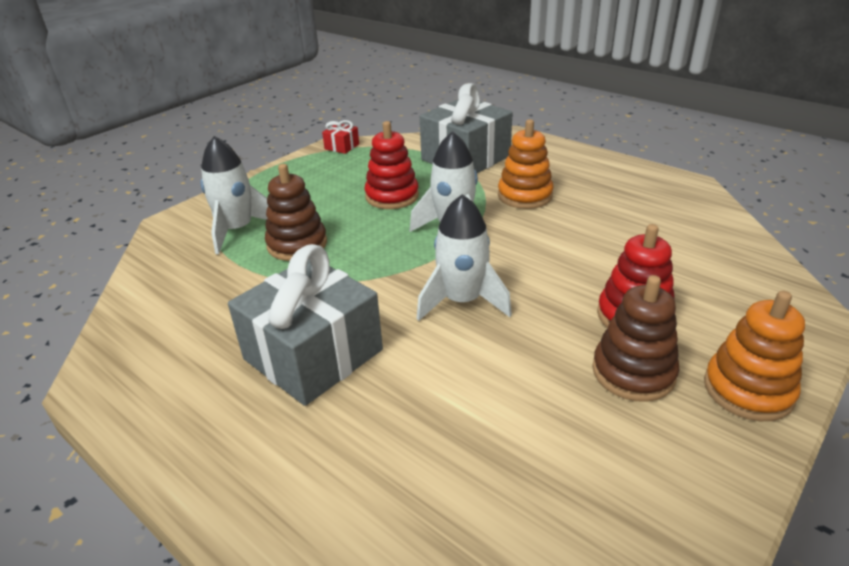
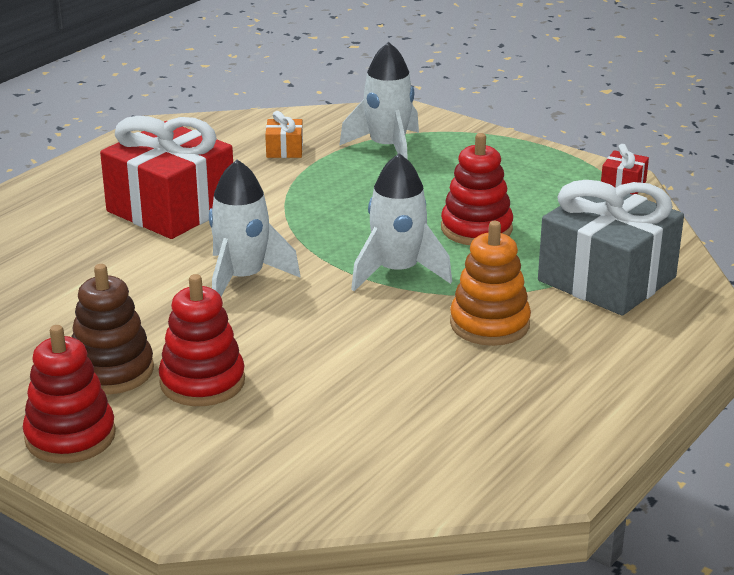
camera: 85 degrees right, 5 degrees down
grey gift [228,244,383,406] -> red gift [100,116,233,239]
brown stacking toy [265,164,327,261] -> none
orange stacking toy [704,291,805,421] -> red stacking toy [23,325,116,464]
none -> orange gift [265,111,303,158]

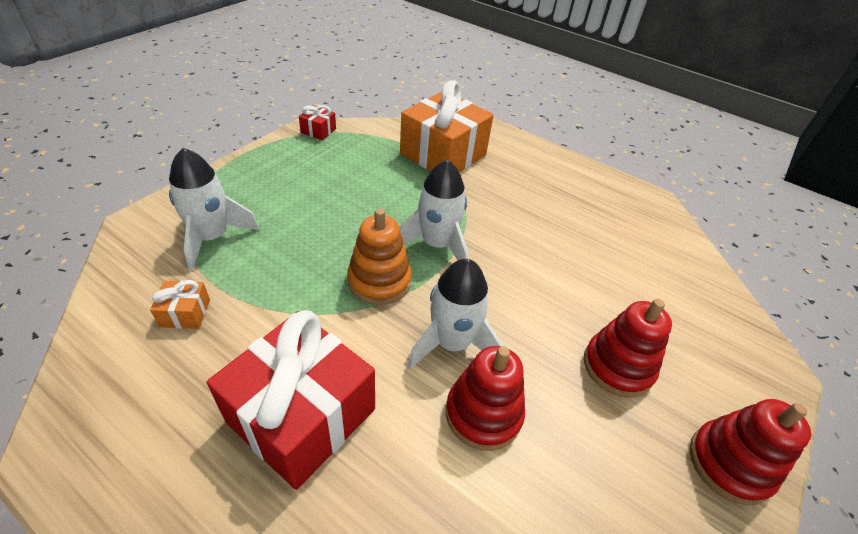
camera: 95 degrees left, 15 degrees up
brown stacking toy [72,264,154,394] -> none
red stacking toy [441,133,513,245] -> red stacking toy moved to [446,346,525,451]
orange stacking toy [450,221,531,346] -> orange stacking toy moved to [347,208,412,305]
grey gift [538,180,684,316] -> orange gift [400,80,494,173]

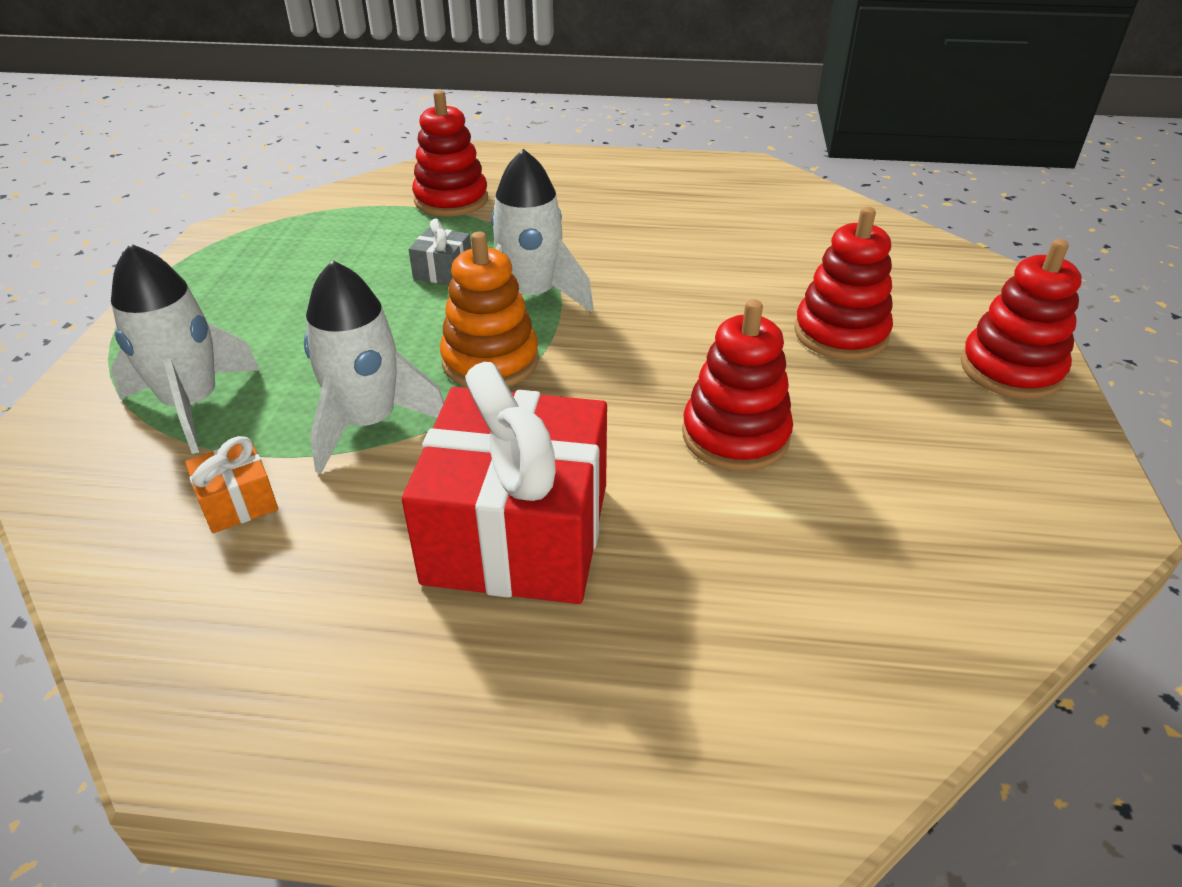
camera: 25 degrees left, 5 degrees down
red gift [299,105,336,140] -> none
orange gift [400,80,494,173] -> red stacking toy [412,90,488,217]
white rocket [407,259,503,369] -> white rocket moved to [304,260,444,474]
none -> grey gift [409,219,471,285]

